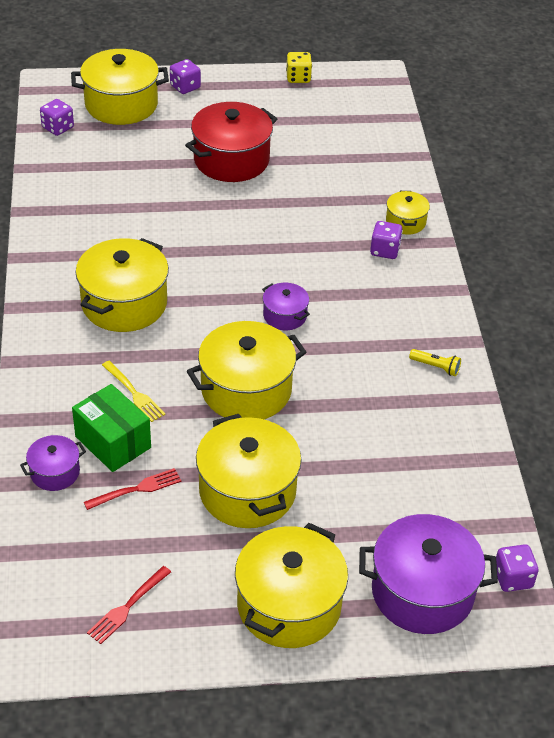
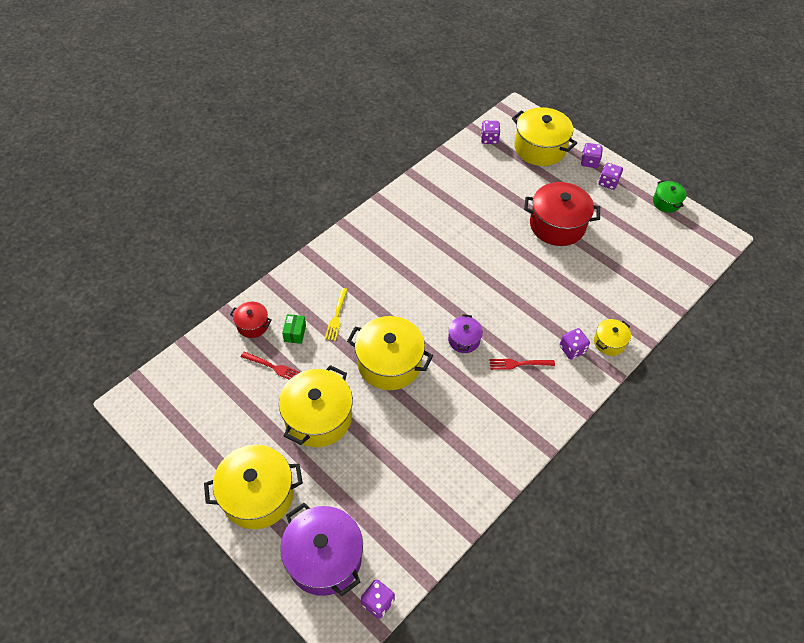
camera: 50 degrees right, 10 degrees up
purple pot [20,435,86,491] -> red pot [230,302,272,338]
green box [72,384,151,472] -> green box [282,314,306,344], size x0.55
yellow pot [76,238,169,332] -> none
red fork [87,566,171,644] -> red fork moved to [489,359,555,370]
yellow dice [286,52,312,83] -> green pot [653,180,686,213]
yellow flashlight [409,349,461,376] -> none
none -> purple dice [599,163,623,190]

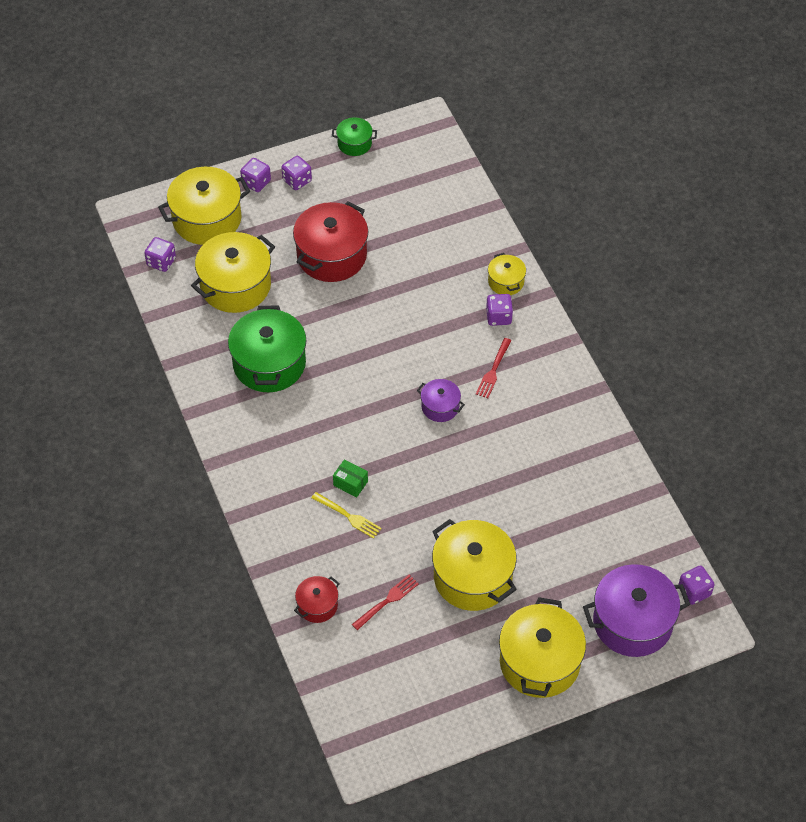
camera: 65 degrees left, 0 degrees up
green box [282,314,306,344] -> green box moved to [333,459,368,497]
yellow pot [347,316,433,390] -> yellow pot moved to [191,232,275,313]
none -> green pot [228,306,306,392]

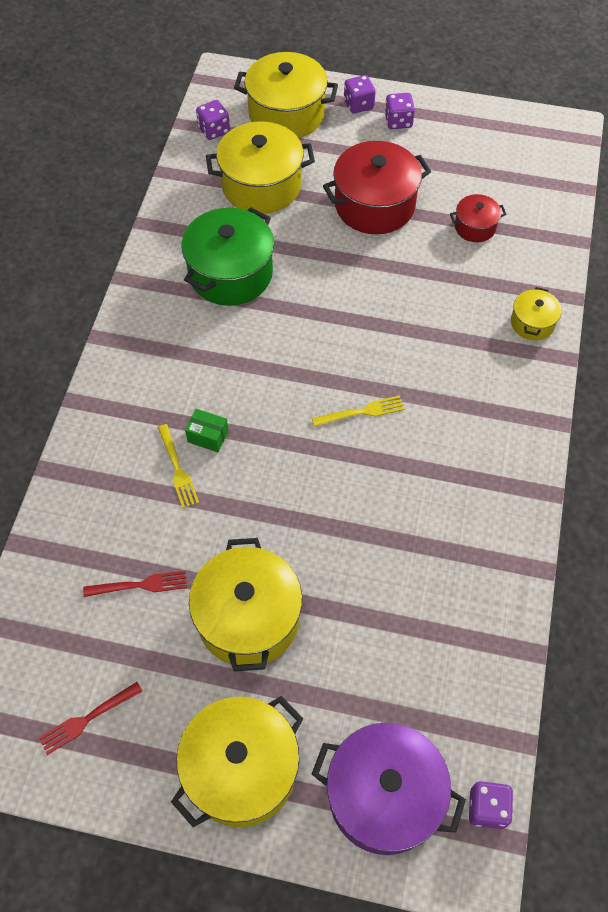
camera: 35 degrees right, 5 degrees up
red pot [294,576,340,623] -> red pot moved to [450,194,506,242]
green pot [332,117,377,156] -> none
green box [333,459,368,497] -> green box turned 45 degrees counterclockwise [185,409,228,452]
purple pot [417,379,465,422] -> yellow fork [312,395,405,427]
red fork [476,338,512,398] -> red fork moved to [39,682,143,755]
purple dice [486,294,513,326] -> none

